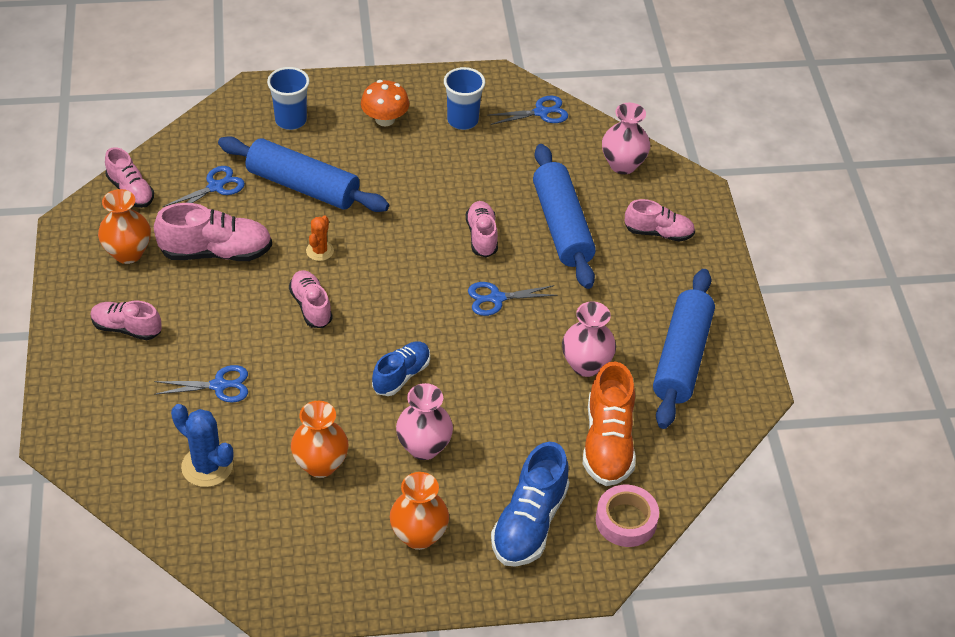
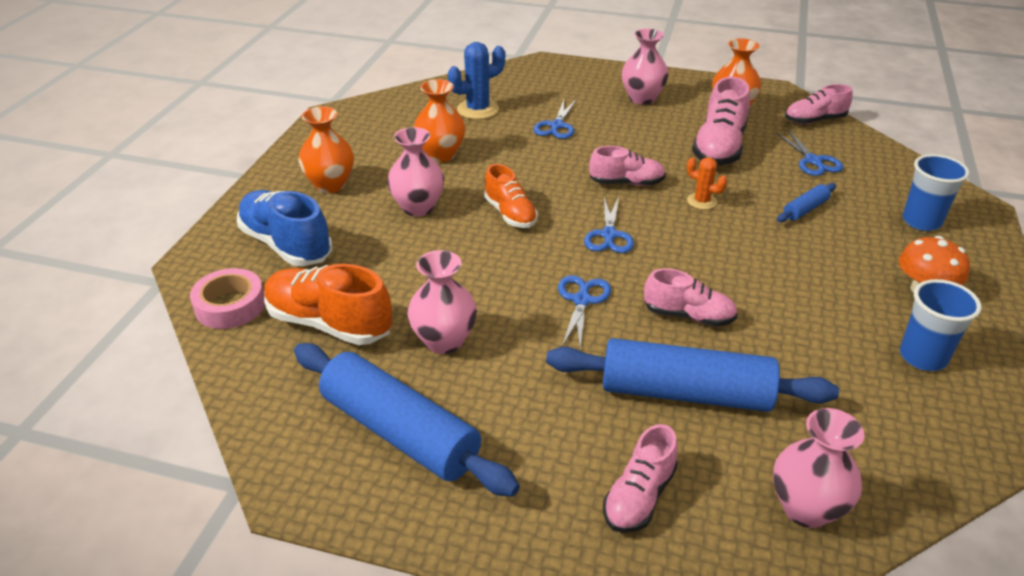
camera: 115 degrees right, 10 degrees down
pink shoe [90,301,162,340] -> pink vase [622,28,669,105]
blue rolling pin [218,136,389,212] -> blue rolling pin [777,183,836,222], size x0.44
blue shoe [372,341,430,396] -> orange shoe [484,164,538,228]
blue scissors [487,96,568,125] -> blue scissors moved to [584,197,634,253]

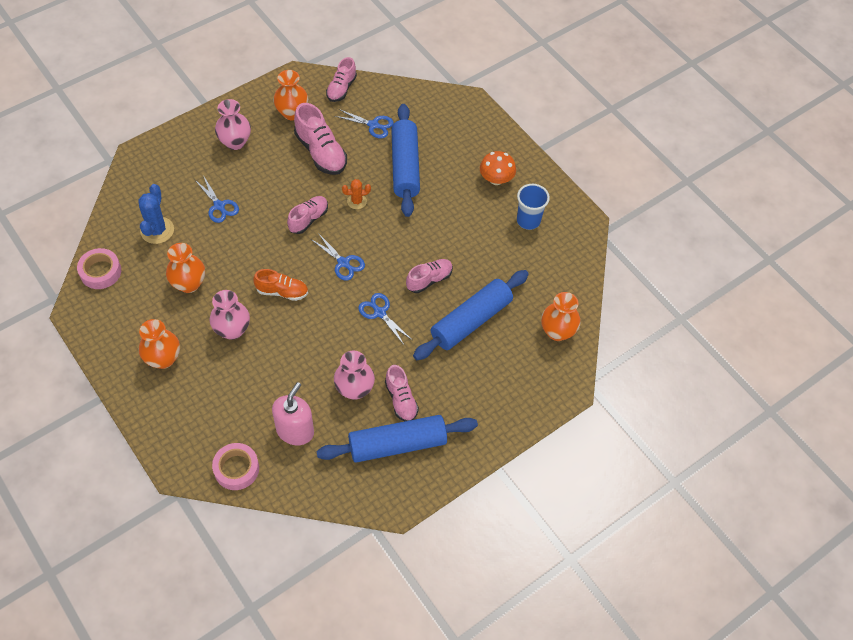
camera: 55 degrees left, 20 degrees up
blue shoe [237,190,332,266] -> none
orange shoe [264,264,392,345] -> pink soap dispenser [272,382,314,445]
pink shoe [603,424,678,533] -> pink shoe moved to [385,365,419,422]
pink vase [773,408,864,528] -> orange vase [541,292,581,341]
blue rolling pin [777,183,836,222] -> blue rolling pin [391,104,420,217], size x2.29
blue cup [902,154,970,231] -> none
none -> pink tape [77,248,121,289]

